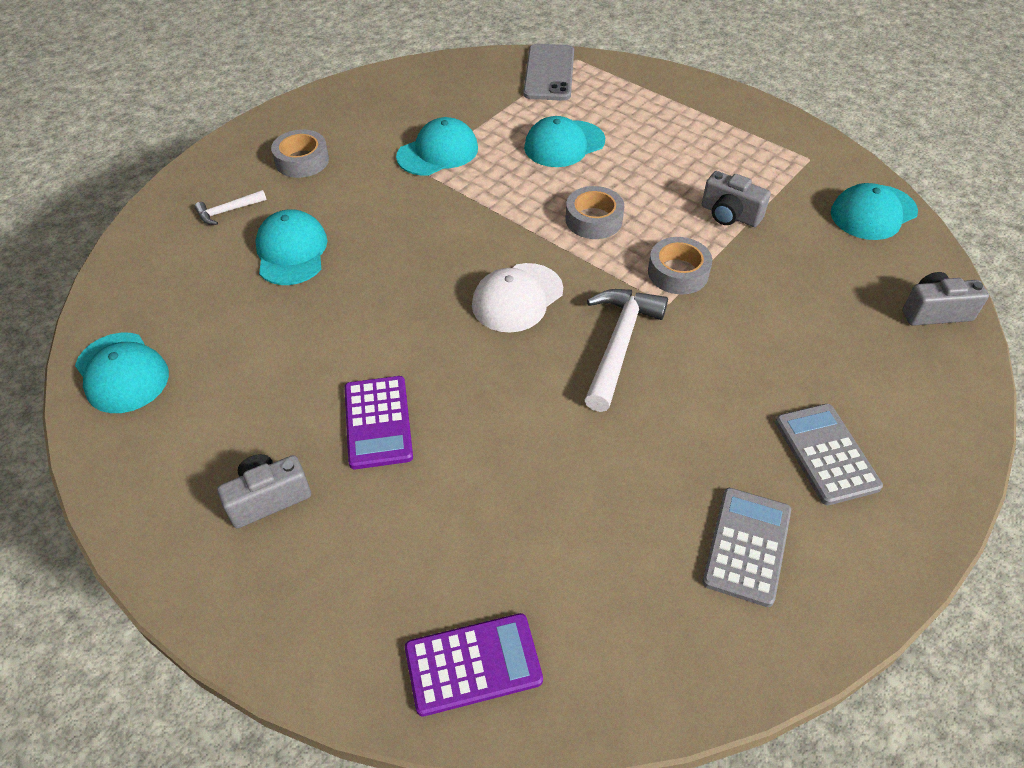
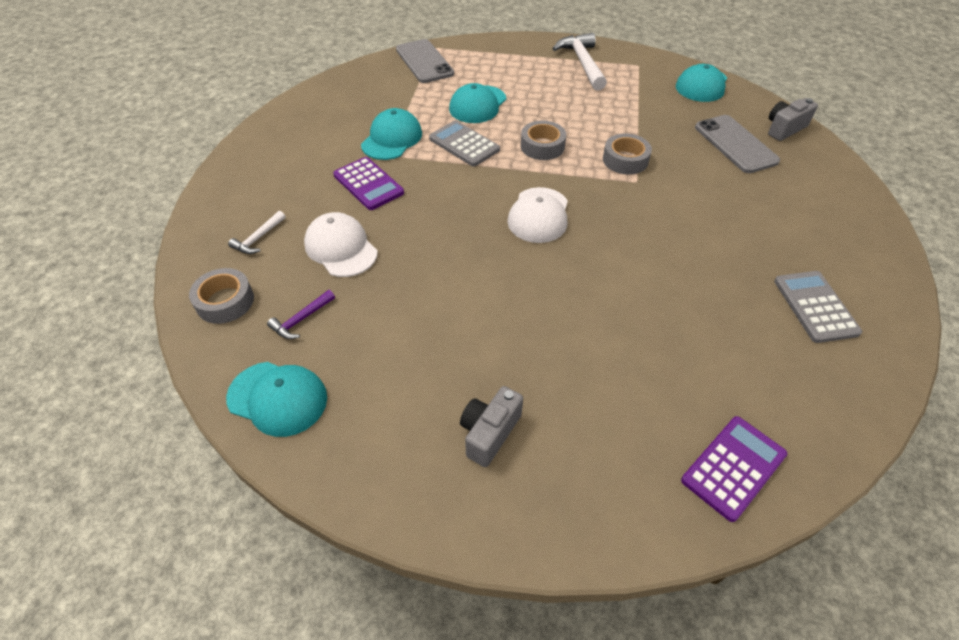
camera: 30 degrees left, 0 degrees up
turquoise cap [255,209,327,285] -> white cap [304,212,378,277]
grey tape [271,130,329,178] -> grey tape moved to [189,268,254,324]
purple calculator [344,376,413,469] -> purple calculator moved to [333,157,404,210]
white hammer [585,289,668,412] -> white hammer moved to [552,33,607,91]
grey camera [702,171,771,227] -> none
grey calculator [775,404,883,505] -> grey calculator moved to [429,120,500,167]
none -> purple hammer [267,290,335,339]
none -> grey phone [695,115,780,173]

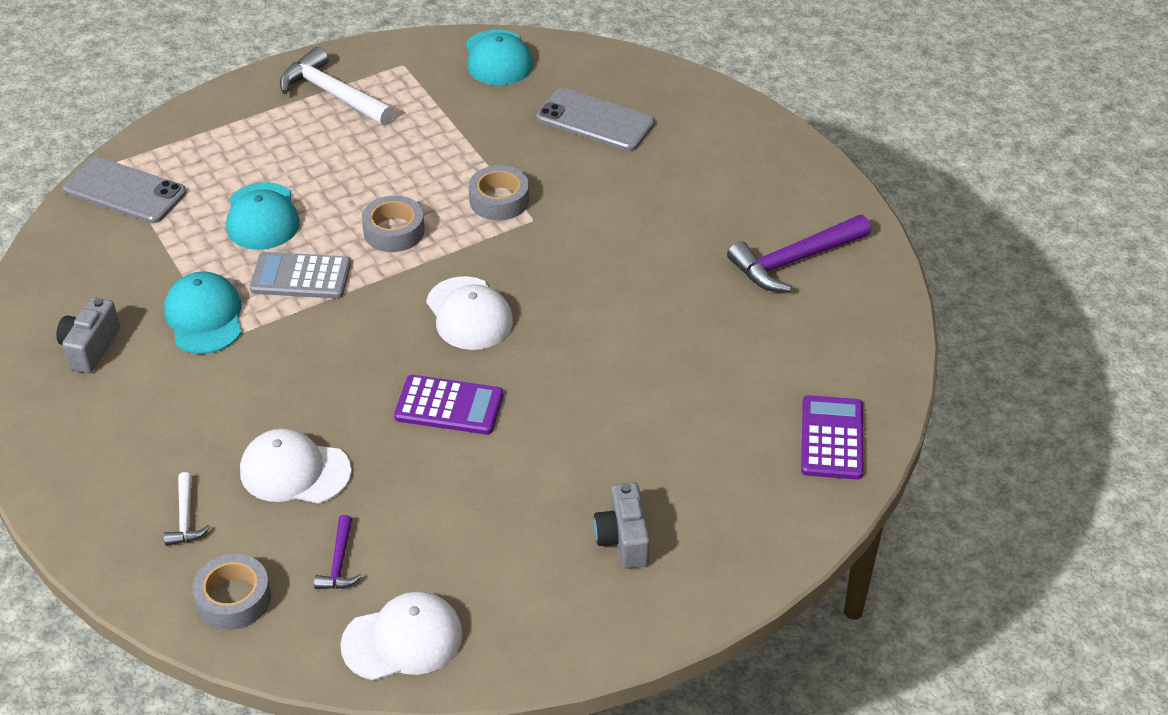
camera: 40 degrees left, 5 degrees down
turquoise cap [226,362,327,437] -> white cap [340,591,463,680]
purple calculator [333,157,404,210] -> purple calculator moved to [394,375,503,435]
grey camera [768,98,818,141] -> grey camera moved to [56,297,120,373]
grey calculator [774,271,862,343] -> purple hammer [727,215,871,292]

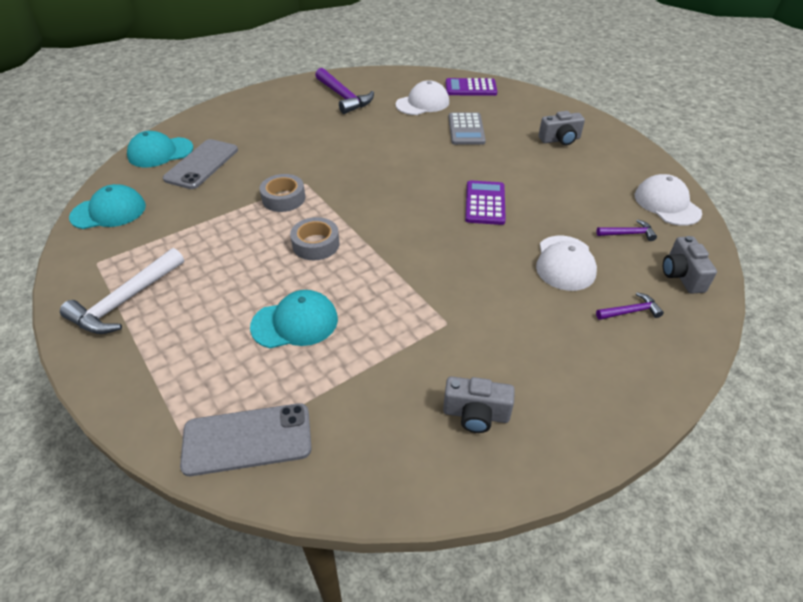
camera: 95 degrees left, 0 degrees up
grey phone [62,157,186,223] -> grey phone turned 60 degrees clockwise [180,403,312,476]
turquoise cap [164,271,242,354] -> turquoise cap moved to [127,131,193,167]
white hammer [164,472,210,546] -> purple hammer [596,292,664,320]
grey tape [192,554,271,630] -> grey camera [663,236,717,294]
grey calculator [250,252,351,299] -> grey calculator moved to [449,113,486,145]
white cap [426,276,513,350] -> white cap moved to [396,80,449,115]

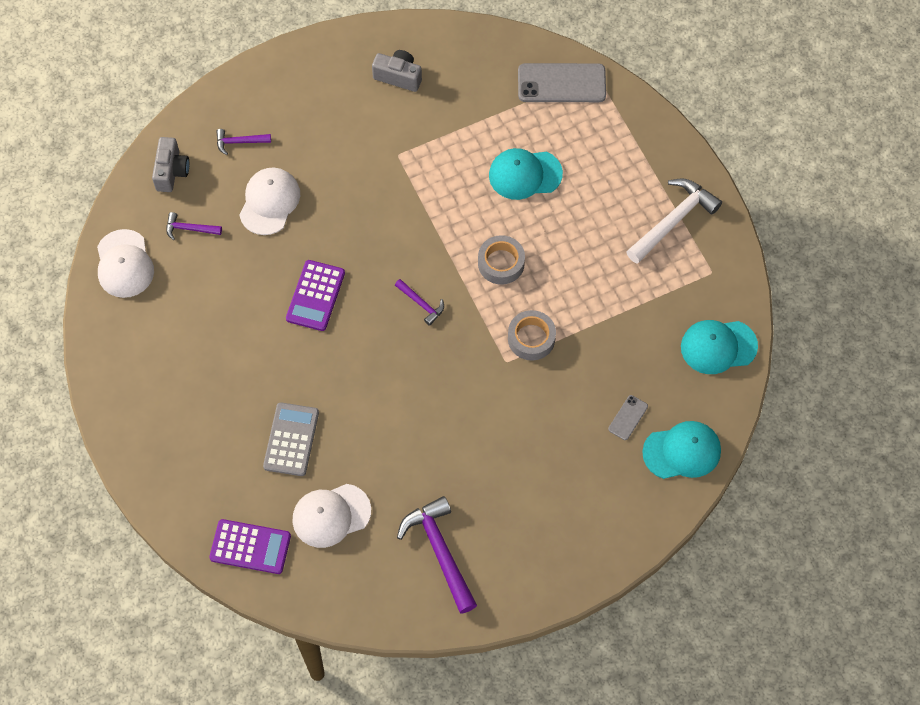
camera: 170 degrees left, 20 degrees up
grey phone [163,139,238,189] -> grey phone [608,395,648,440], size x0.48
grey camera [539,111,585,145] -> none
none -> purple hammer [395,279,444,326]

